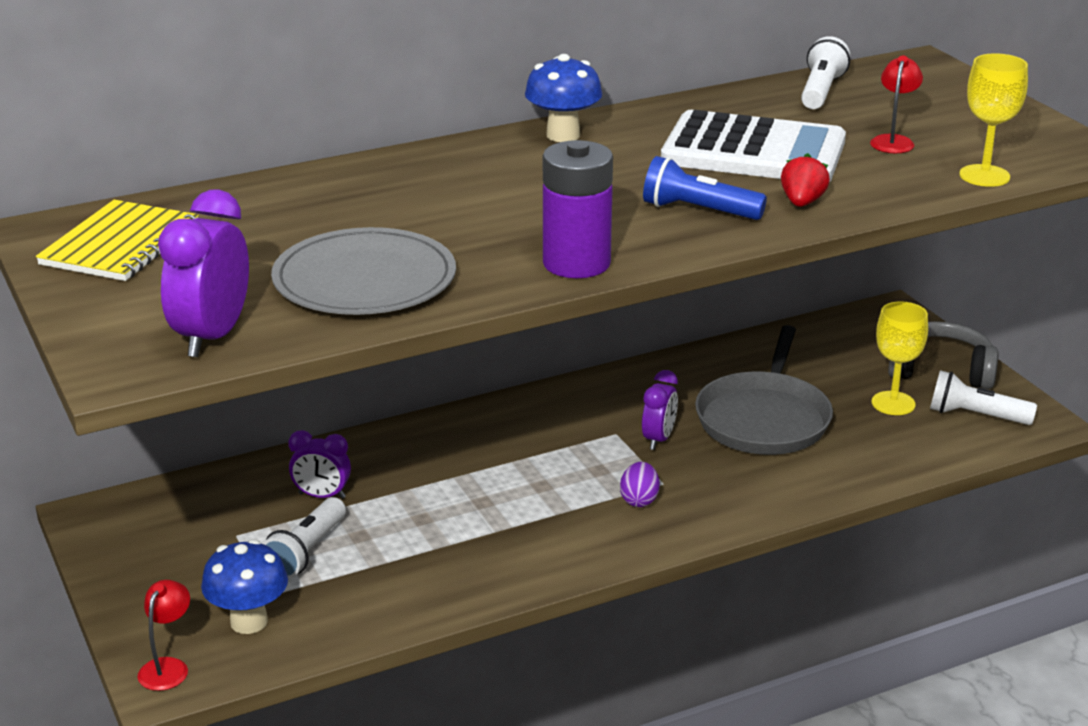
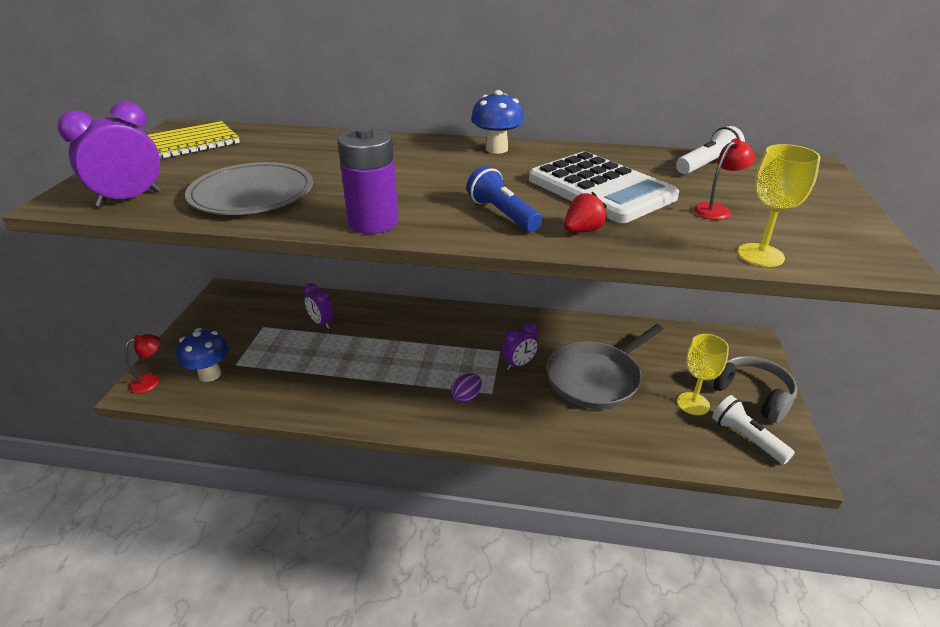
camera: 35 degrees right, 5 degrees up
white flashlight [263,497,346,579] -> none

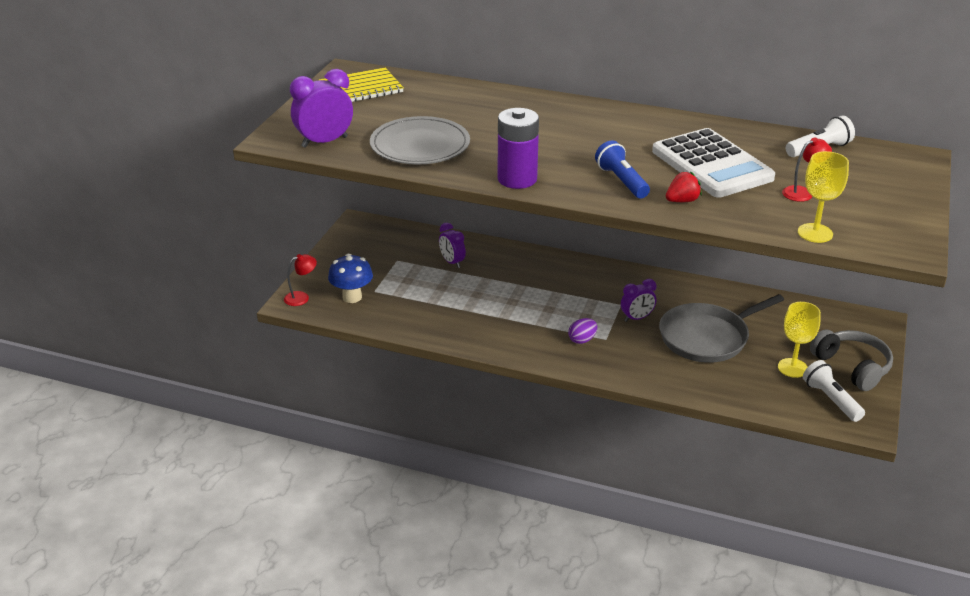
camera: 10 degrees right, 0 degrees up
blue mushroom [471,90,524,154] -> none

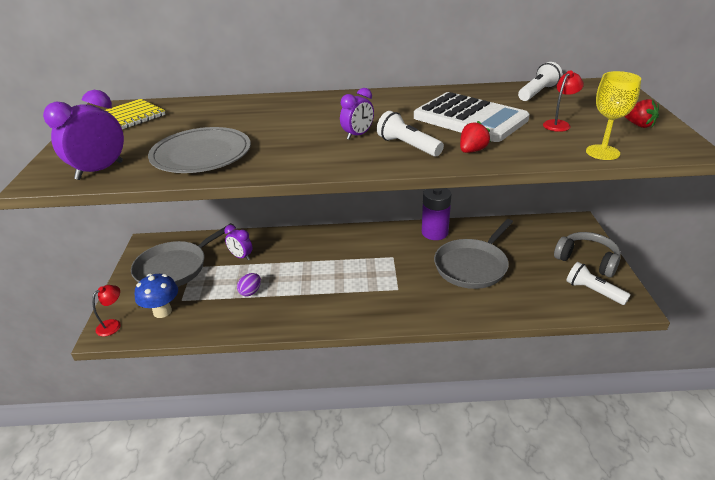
camera: 20 degrees left, 0 degrees up
purple battery [497,108,539,189] -> purple battery moved to [422,188,451,240]
purple egg [568,318,598,344] -> purple egg moved to [237,273,261,296]
blue flashlight [595,140,650,198] -> white flashlight [377,111,444,157]
purple clock [621,279,656,322] -> purple clock moved to [340,88,374,140]
yellow goblet [778,302,821,378] -> none
none -> grey pan [131,223,233,287]
none -> red strawberry [624,99,659,128]

